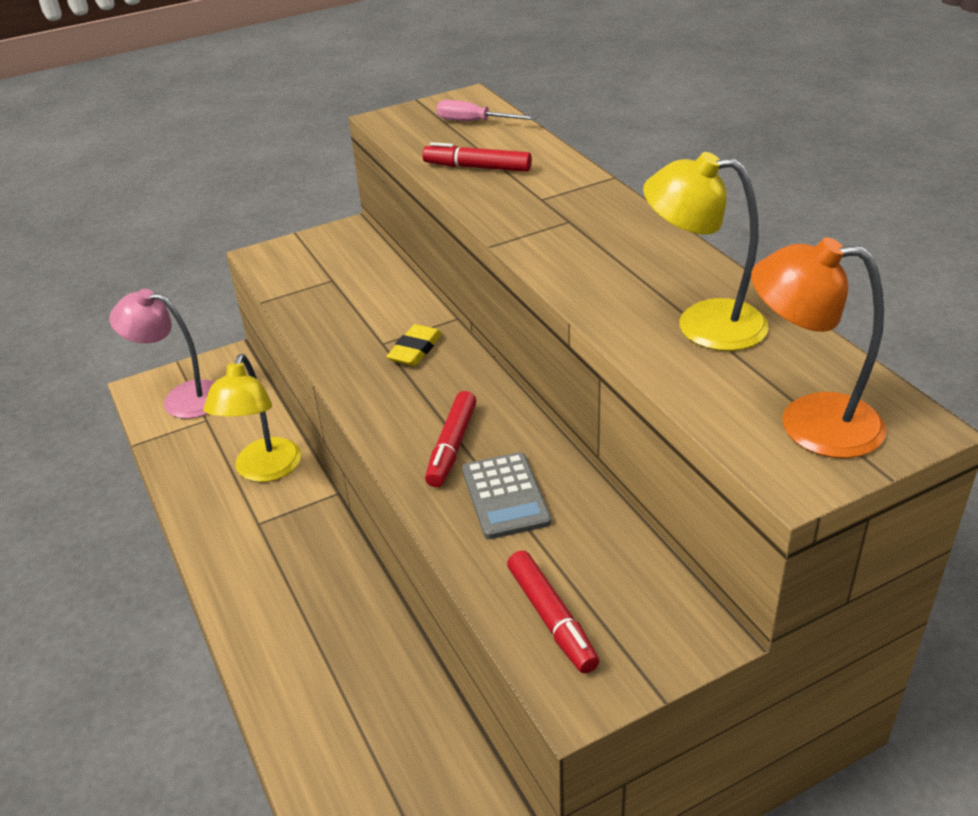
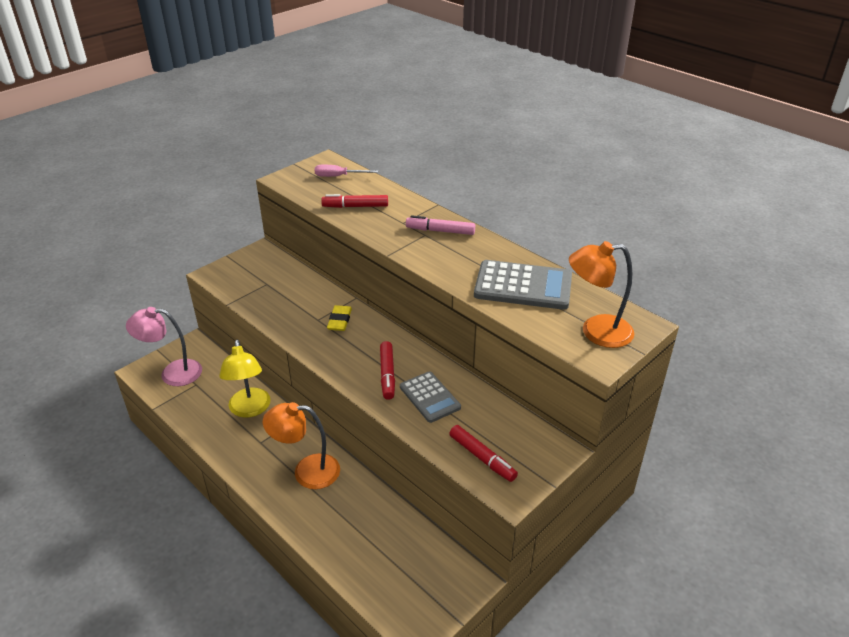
camera: 20 degrees left, 0 degrees up
yellow lamp [643,152,769,351] -> grey calculator [474,260,572,310]
none -> orange lamp [263,402,340,489]
none -> pink marker [406,215,475,235]

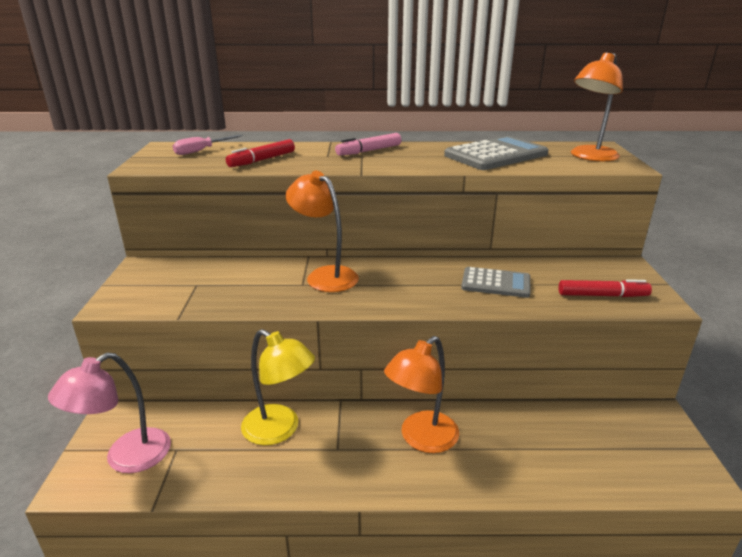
camera: 45 degrees left, 10 degrees down
yellow eraser [327,305,352,331] -> orange lamp [285,171,359,292]
red marker [380,341,395,400] -> none

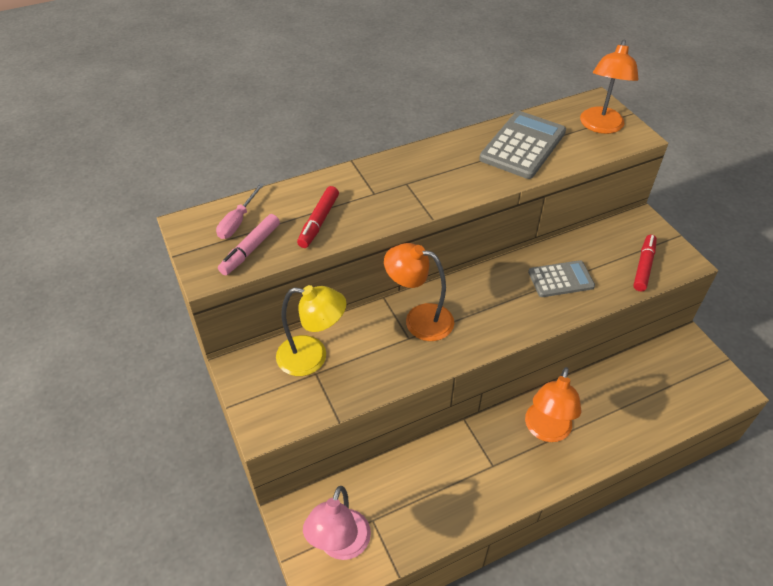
camera: 25 degrees left, 20 degrees up
yellow lamp [241,329,315,445] -> yellow lamp moved to [276,285,346,376]
pink marker [335,133,401,156] -> pink marker moved to [218,214,280,275]
red marker [559,279,652,297] -> red marker turned 45 degrees counterclockwise [633,235,657,291]

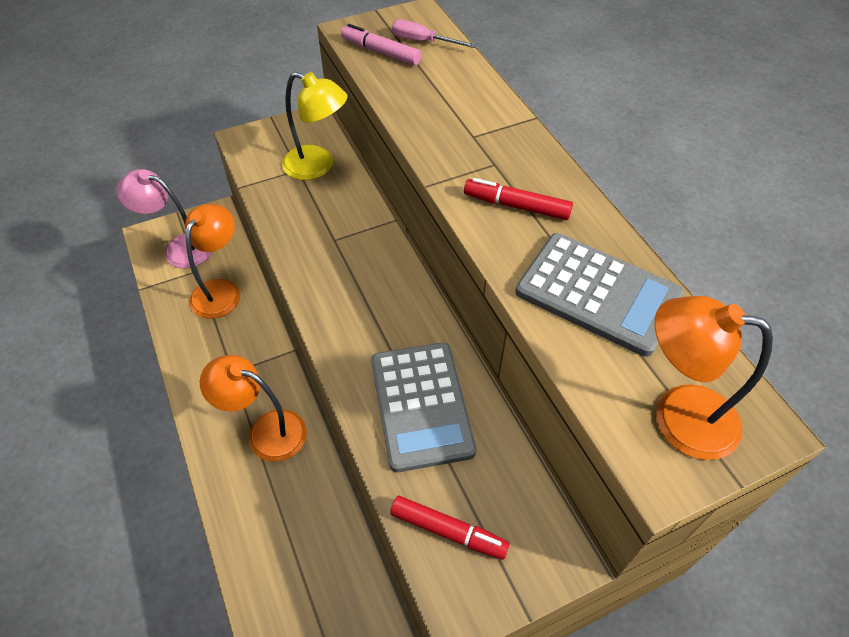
camera: 90 degrees right, 5 degrees up
yellow lamp [276,285,346,376] -> yellow lamp turned 75 degrees counterclockwise [282,72,347,180]
red marker [297,186,339,248] -> red marker moved to [464,178,573,220]
orange lamp [384,243,454,341] -> orange lamp moved to [185,204,240,319]
grey calculator [528,260,595,297] -> grey calculator [371,343,476,472], size x1.56

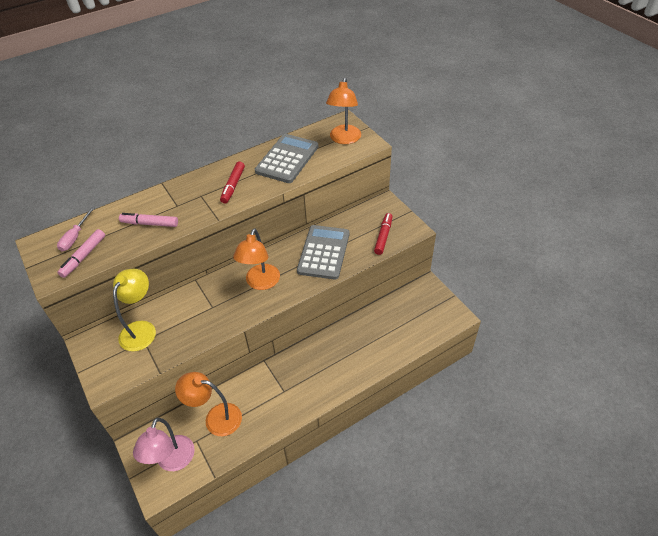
camera: 95 degrees left, 5 degrees down
orange lamp [200,355,307,462] -> orange lamp moved to [233,228,280,290]
grey calculator [371,343,476,472] -> grey calculator turned 60 degrees counterclockwise [297,225,349,280]
none -> pink marker [119,213,178,227]

